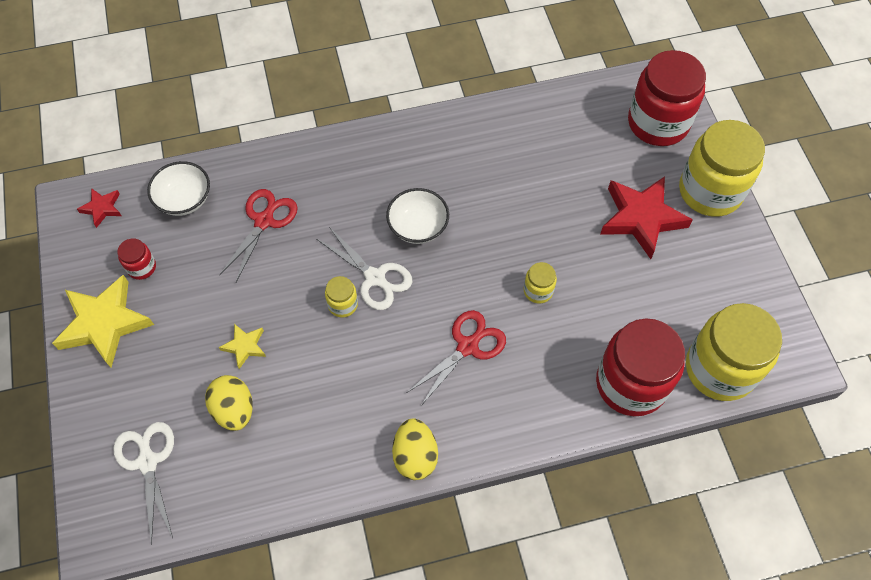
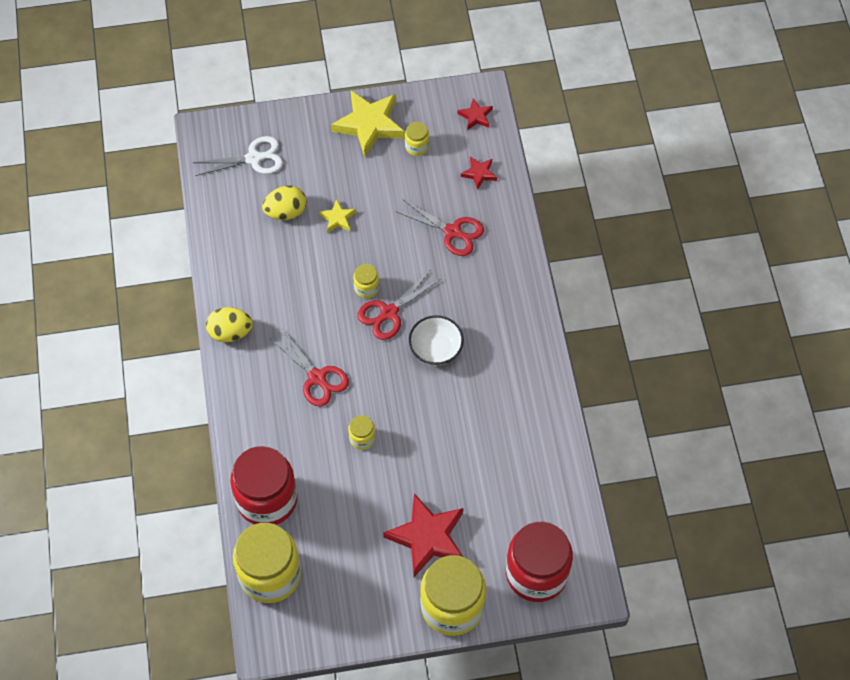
camera: 95 degrees right, 0 degrees up
red jar [117,239,156,280] -> yellow jar [405,122,429,156]
white bowl [147,161,210,216] -> red star [461,156,497,190]
white scissors [317,227,412,310] -> red scissors [357,271,441,340]

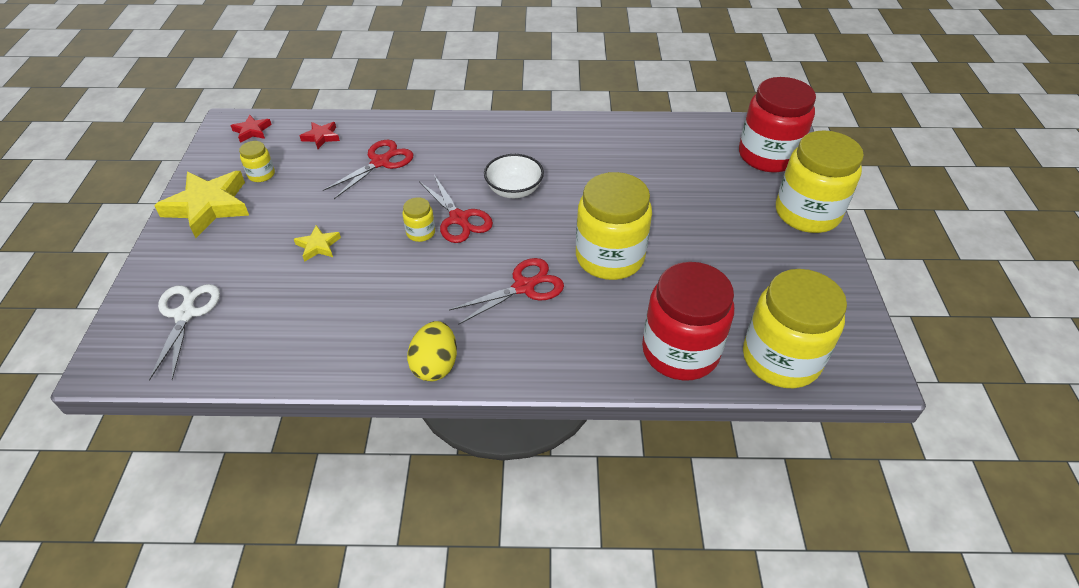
camera: 80 degrees left, 15 degrees down
yellow egg [262,186,307,220] -> none
yellow jar [348,415,376,450] -> yellow jar [576,172,652,280], size x2.29
red star [383,493,463,577] -> none

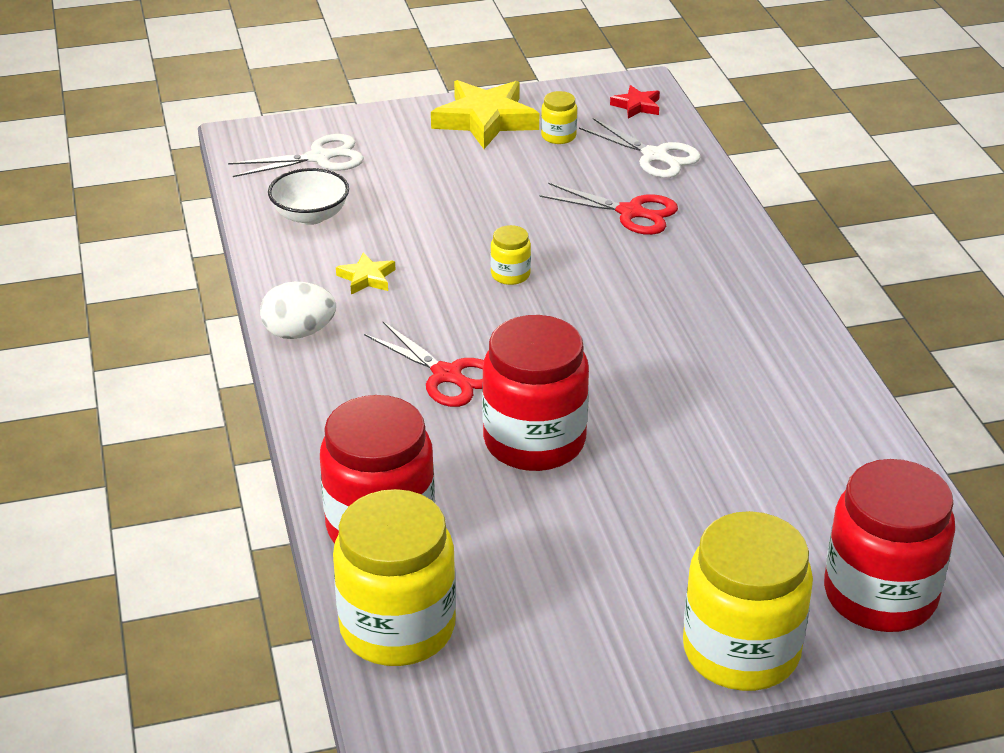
camera: 75 degrees right, 10 degrees down
yellow star [294,225,341,262] -> yellow star moved to [336,252,395,295]
red star [300,122,340,149] -> white scissors [579,118,701,178]
yellow egg [407,321,457,381] -> white egg [260,282,336,339]
red scissors [419,175,493,243] -> none
white bowl [484,154,544,198] -> white bowl moved to [268,168,349,225]
yellow jar [576,172,652,280] -> red jar [482,315,589,471]

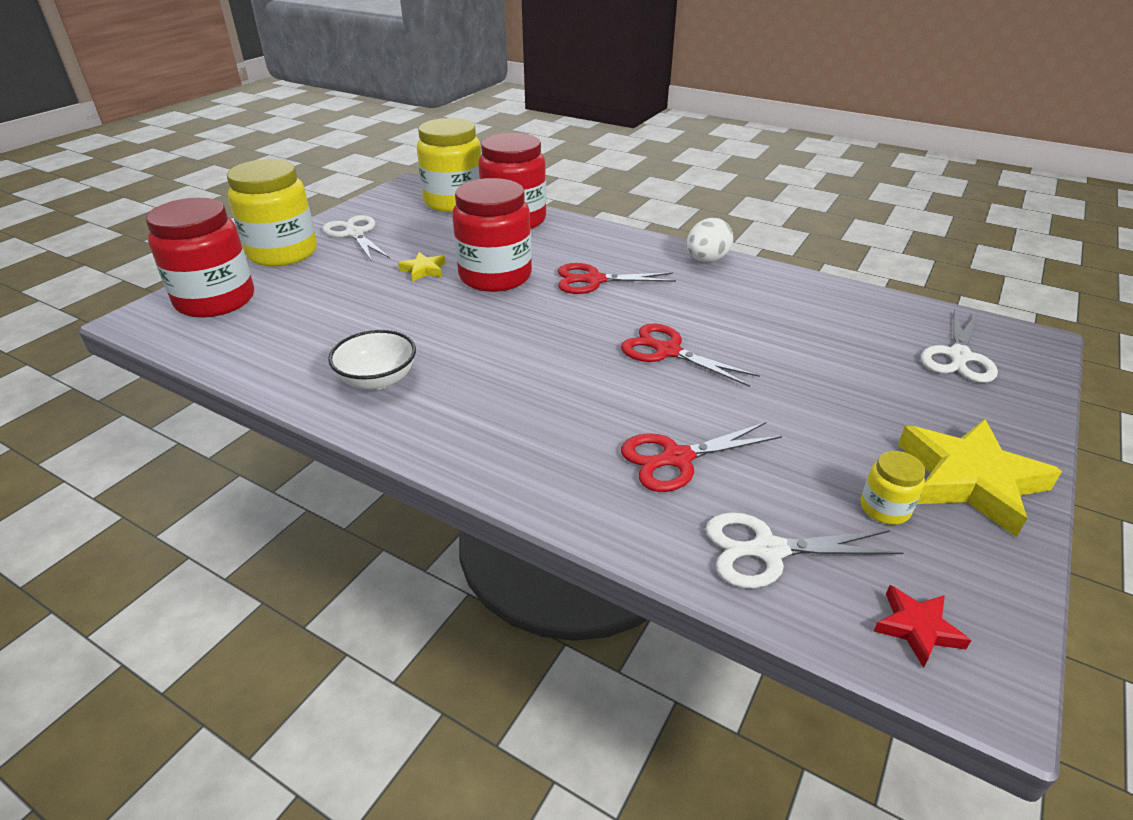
camera: 135 degrees right, 0 degrees up
white bowl [268,168,349,225] -> white bowl moved to [328,330,416,390]
yellow star [336,252,395,295] -> yellow star moved to [398,252,446,281]
yellow jar [491,225,531,285] -> red scissors [621,324,760,387]
none -> white scissors [322,215,390,262]

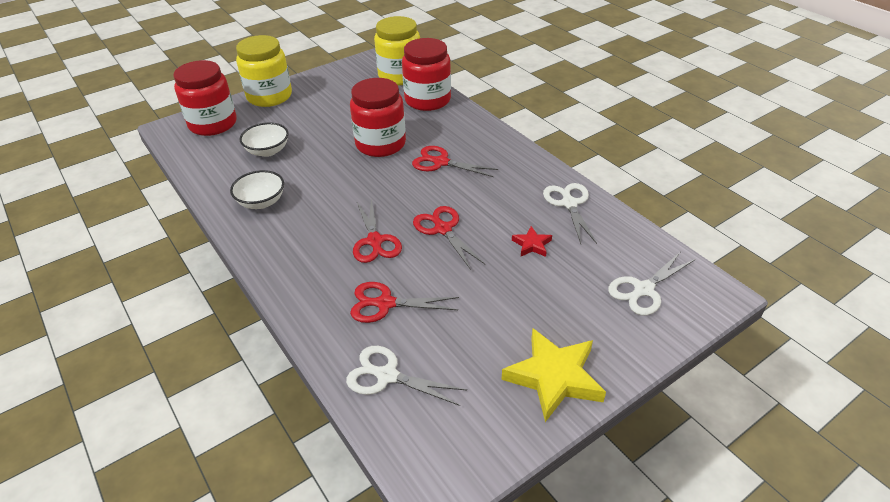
camera: 25 degrees right, 5 degrees up
white scissors [322,215,390,262] -> white scissors moved to [543,183,597,244]
yellow star [398,252,446,281] -> none
white egg [687,218,733,262] -> none
yellow jar [861,451,926,525] -> none
red star [874,585,972,668] -> red star moved to [512,226,552,257]
none -> white bowl [239,123,288,157]
none -> red scissors [353,198,402,263]

